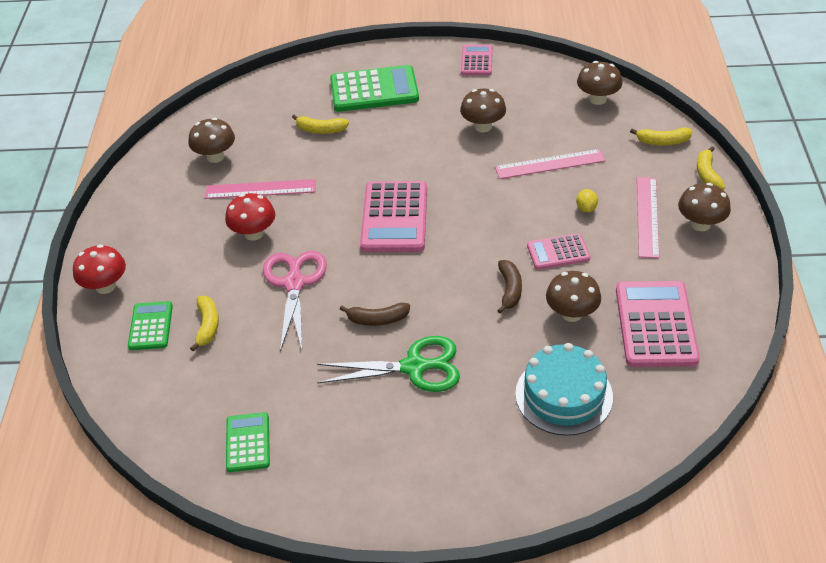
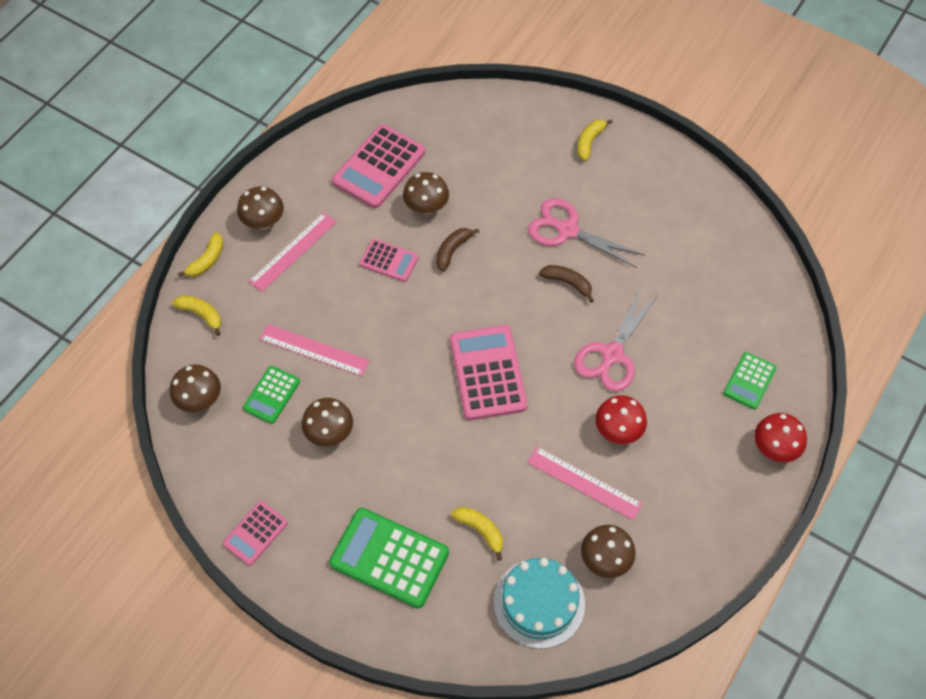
camera: 150 degrees left, 15 degrees up
yellow banana [190,296,219,352] -> yellow banana moved to [577,119,613,161]
green calculator [226,412,270,472] -> green calculator moved to [243,366,300,424]
green scissors [317,336,460,392] -> pink scissors [528,198,644,268]
pink calculator [360,181,427,252] -> pink calculator turned 45 degrees counterclockwise [450,325,527,420]
turquoise cake [515,343,613,436] -> turquoise cake moved to [494,558,585,649]
yellow lemon [576,189,598,213] -> none

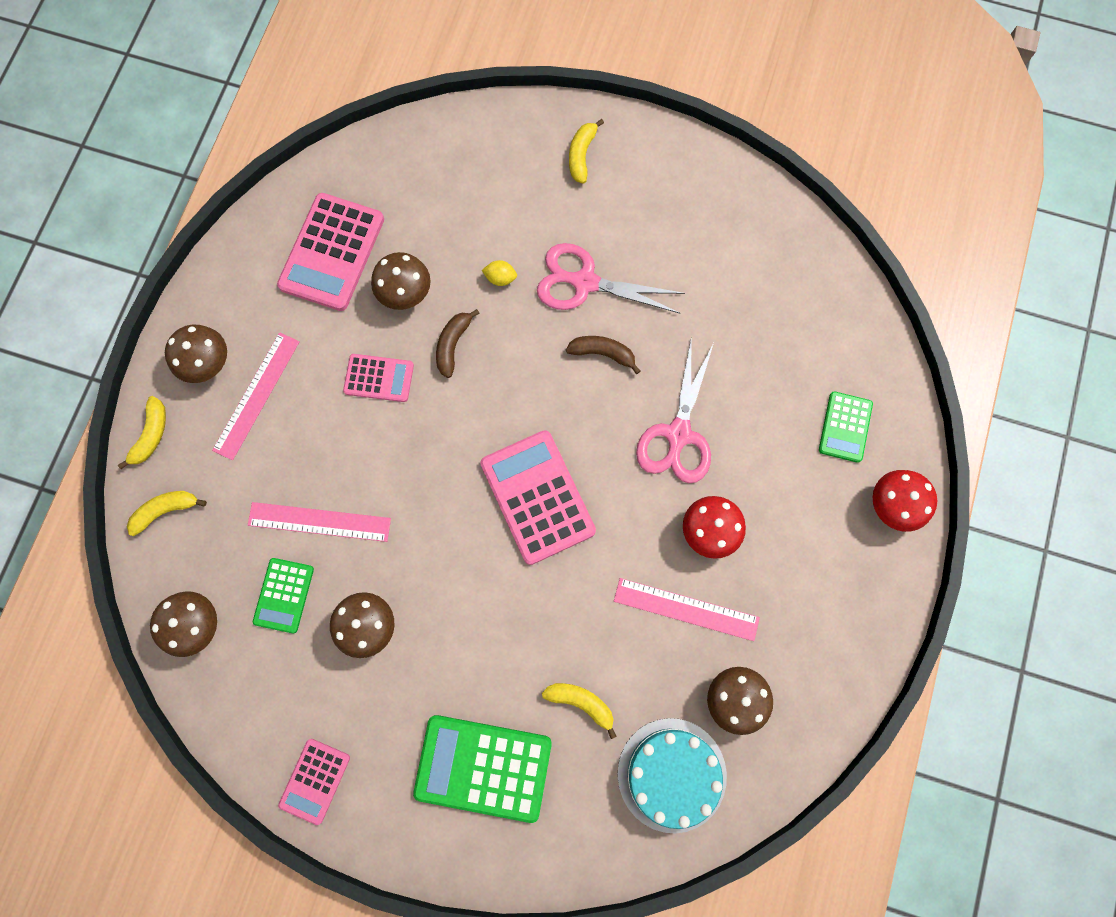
camera: 15 degrees left, 15 degrees up
yellow banana [172,295,221,336] -> yellow banana turned 45 degrees counterclockwise [127,491,207,536]
none -> yellow lemon [482,260,517,286]

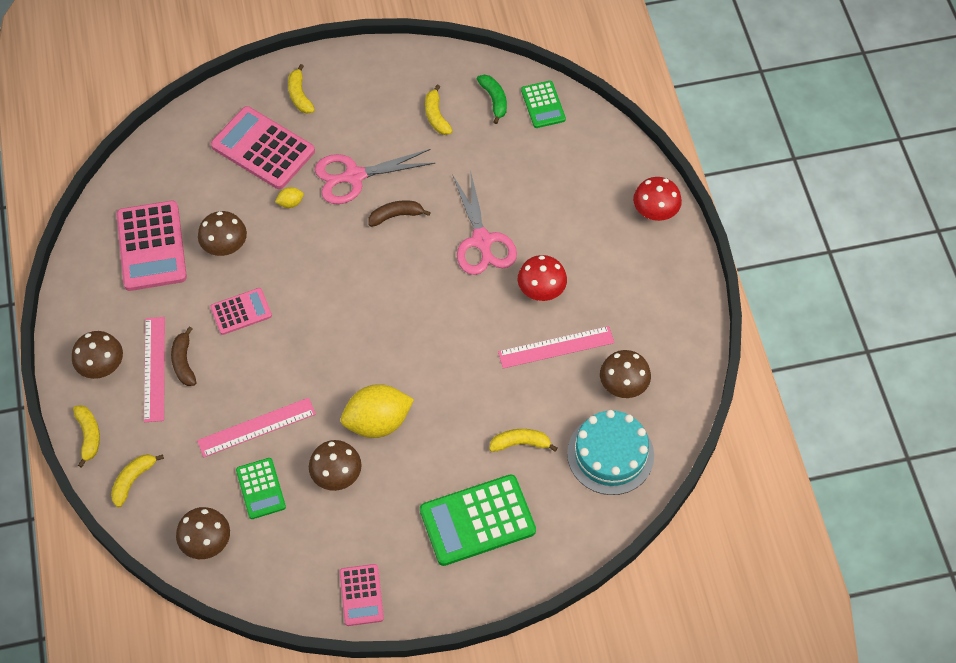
camera: 30 degrees left, 15 degrees down
brown banana [436,309,480,378] -> brown banana moved to [171,326,196,386]
pink calculator [480,430,596,565] -> pink calculator moved to [211,106,315,189]
green calculator [819,392,873,463] -> green calculator moved to [521,81,566,128]
none -> yellow lemon [341,384,414,438]
none -> yellow banana [425,84,453,135]
none -> green banana [477,75,507,124]

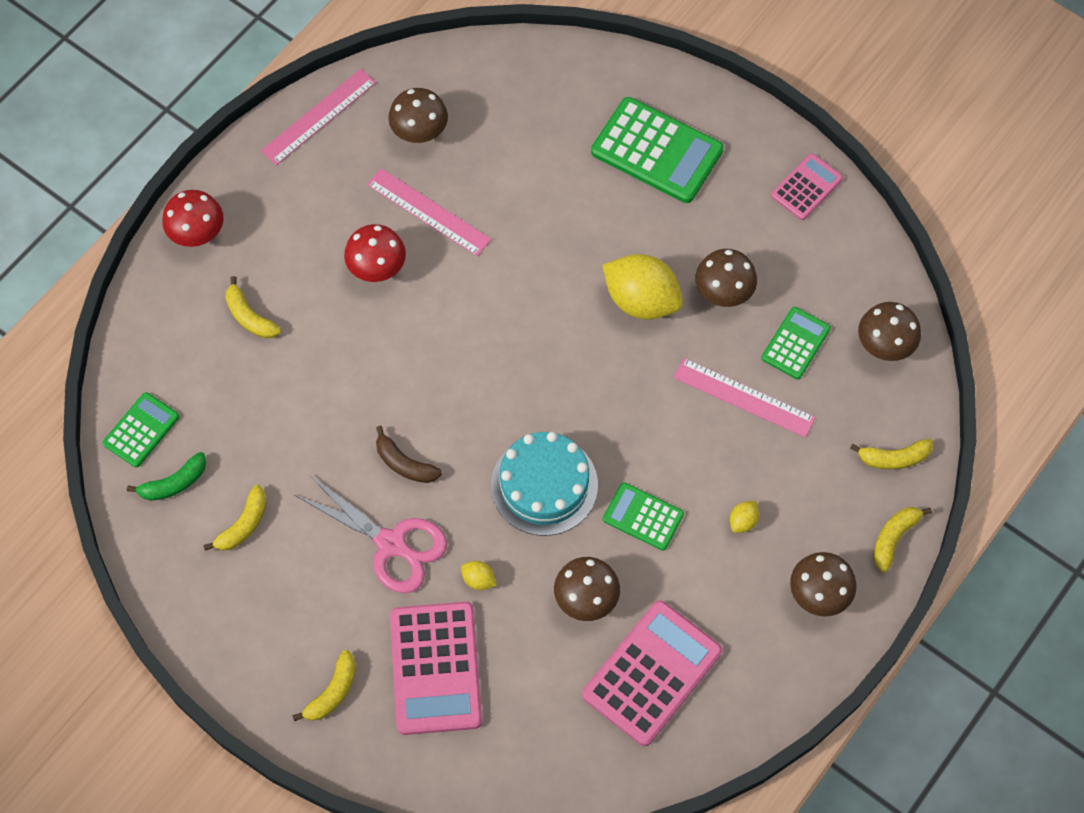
camera: 130 degrees left, 5 degrees up
pink ruler [144,317,165,422] -> pink ruler moved to [261,69,376,165]
brown banana [171,326,196,386] -> yellow lemon [730,501,759,533]
pink calculator [210,288,272,335] -> green calculator [603,482,684,551]
pink scissors [452,170,517,275] -> none
green banana [477,75,507,124] -> green banana turned 150 degrees counterclockwise [127,452,206,501]
yellow banana [489,429,557,452] -> yellow banana moved to [225,276,281,338]
turquoise cake [567,410,654,495] -> turquoise cake moved to [491,432,598,536]

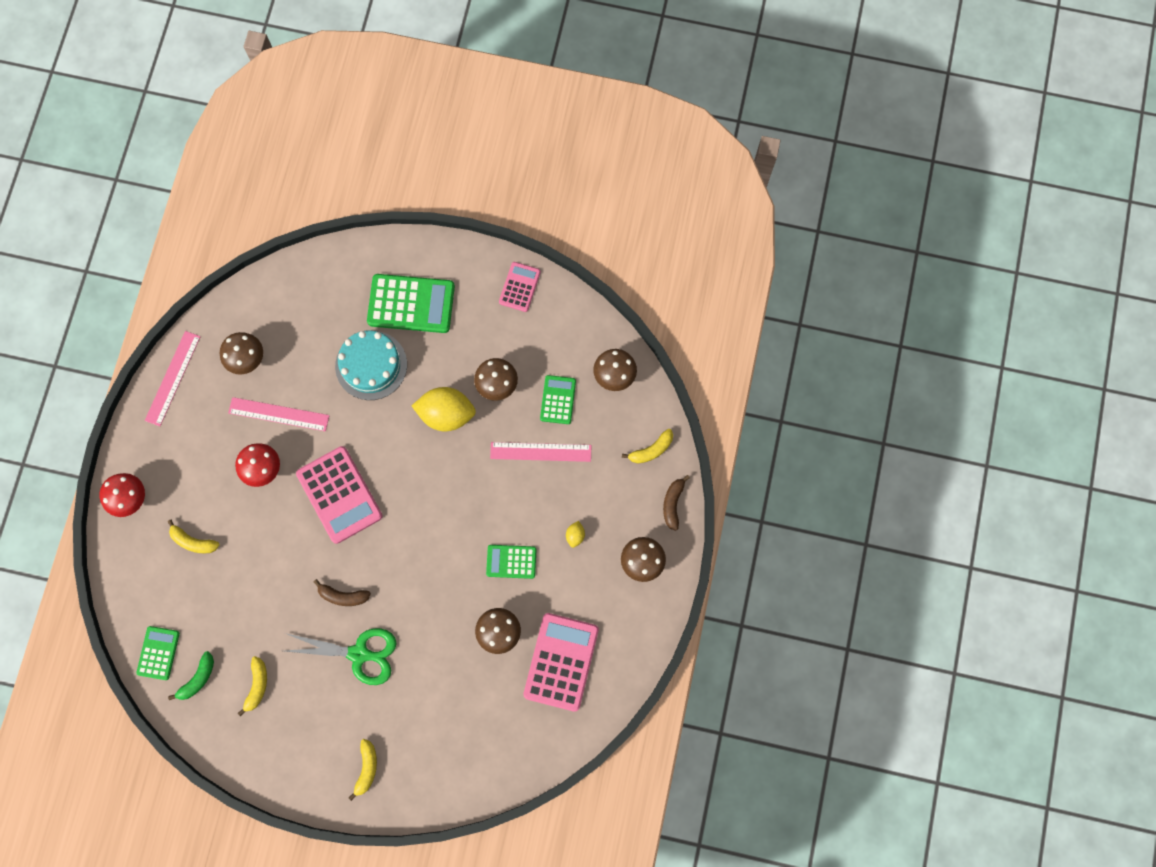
camera: 25 degrees left, 10 degrees up
pink scissors [294,475,447,593] -> green scissors [285,628,397,685]
pink calculator [390,602,482,735] -> pink calculator moved to [296,446,383,544]
yellow lemon [461,561,497,590] -> none
turquoise cake [491,432,598,536] -> turquoise cake moved to [335,331,407,400]
yellow banana [873,507,932,572] -> brown banana [663,475,690,531]

